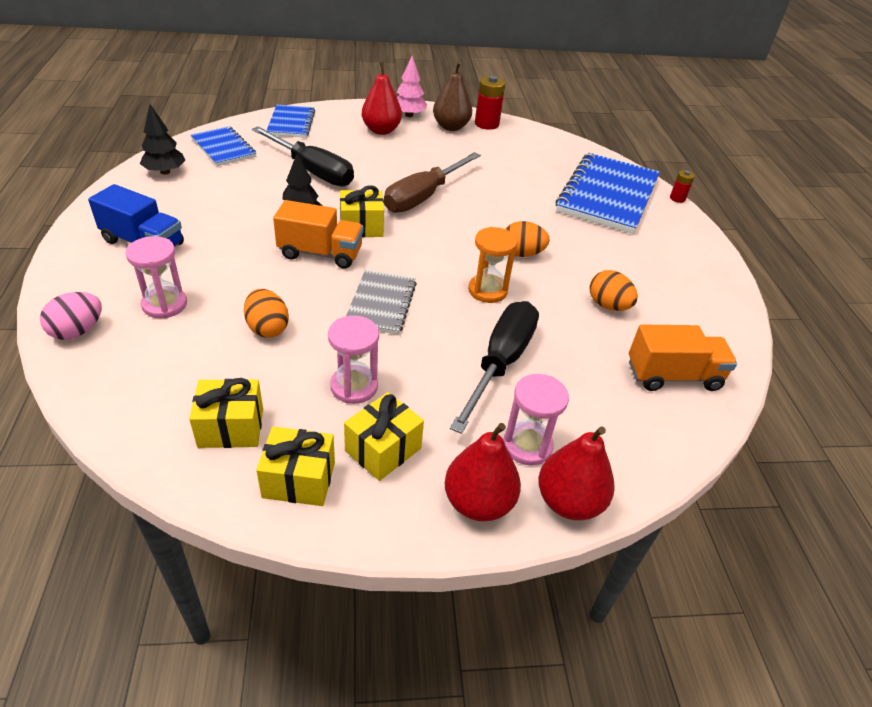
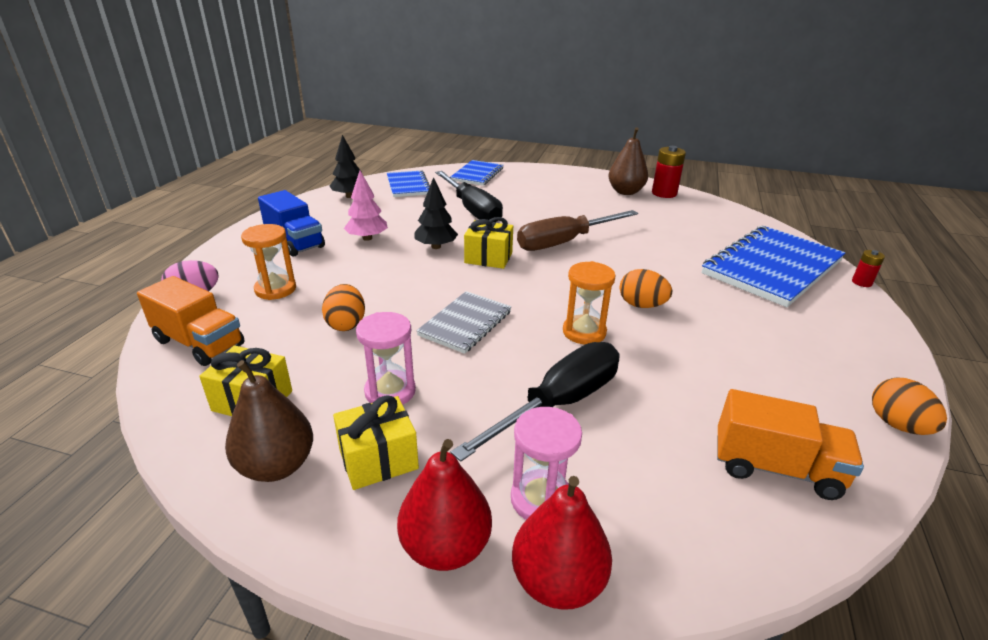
camera: 25 degrees right, 10 degrees down
pink hourglass [125,236,187,318] -> orange hourglass [241,224,296,300]
yellow gift [256,426,335,506] -> brown pear [225,360,313,482]
orange truck [273,200,363,268] -> orange truck moved to [137,276,244,366]
red pear [362,62,402,135] -> none
pink tree [397,56,427,117] -> pink tree moved to [344,171,388,241]
orange egg [590,270,638,311] -> orange egg moved to [872,377,947,435]

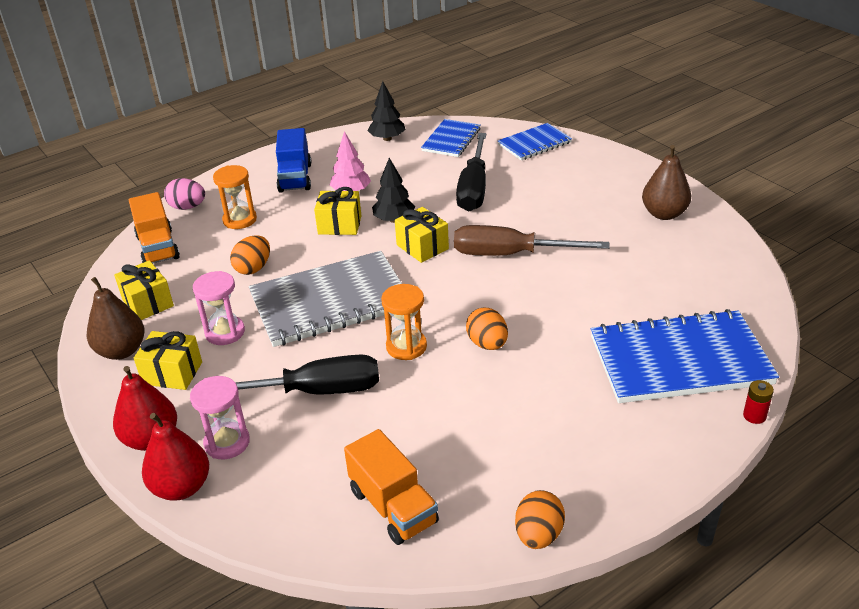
camera: 40 degrees right, 5 degrees up
grey notebook [416,291,511,354] -> grey notebook [249,251,402,347], size x1.83
red battery [652,146,686,198] -> none
none -> yellow gift [314,187,361,235]

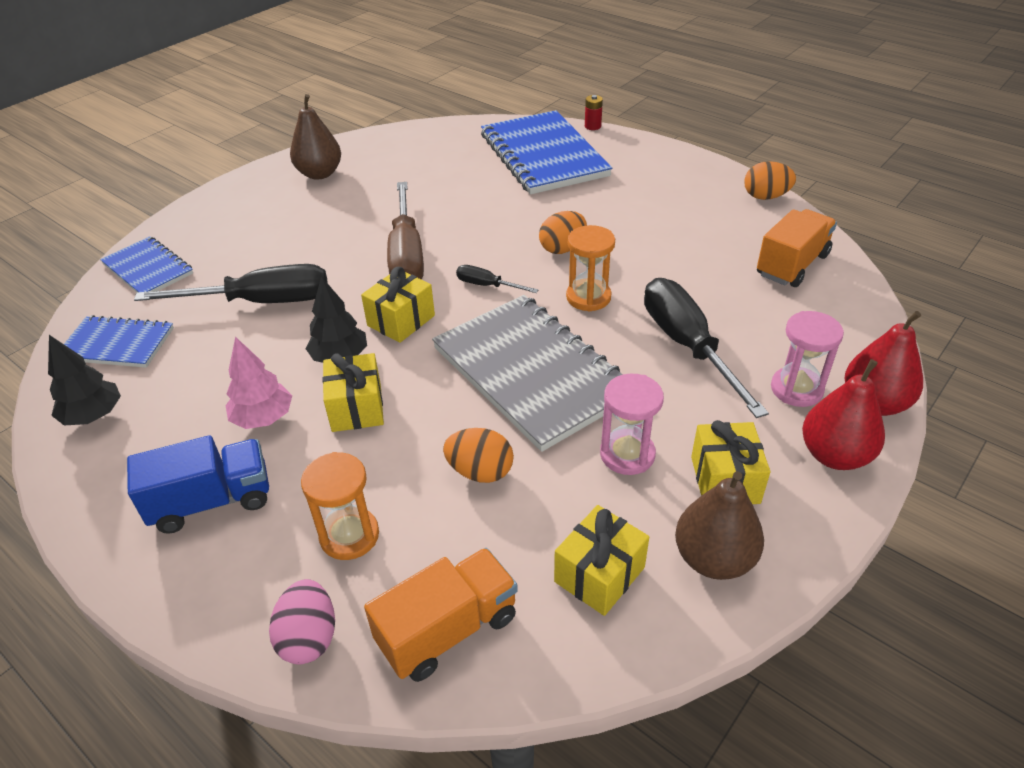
camera: 105 degrees left, 5 degrees up
none -> black screwdriver [456,265,538,293]

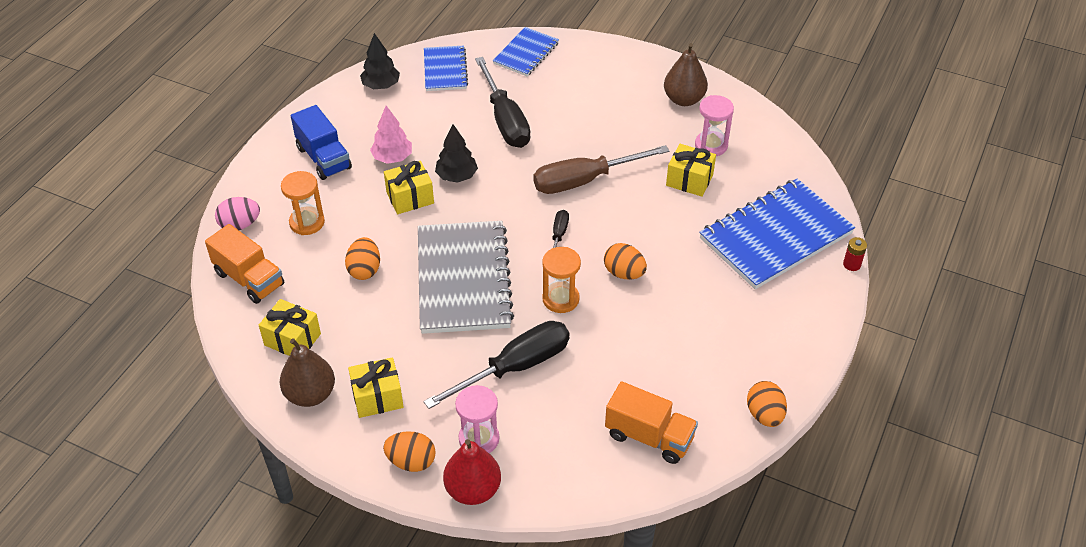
camera: 75 degrees right, 5 degrees up
yellow gift [361,267,435,343] -> yellow gift moved to [666,144,716,197]
grey notebook [432,295,623,452] -> grey notebook turned 45 degrees counterclockwise [418,221,514,334]
pink hourglass [600,374,664,475] -> pink hourglass moved to [695,95,734,156]
red pear [802,359,885,470] -> orange egg [383,431,436,472]

